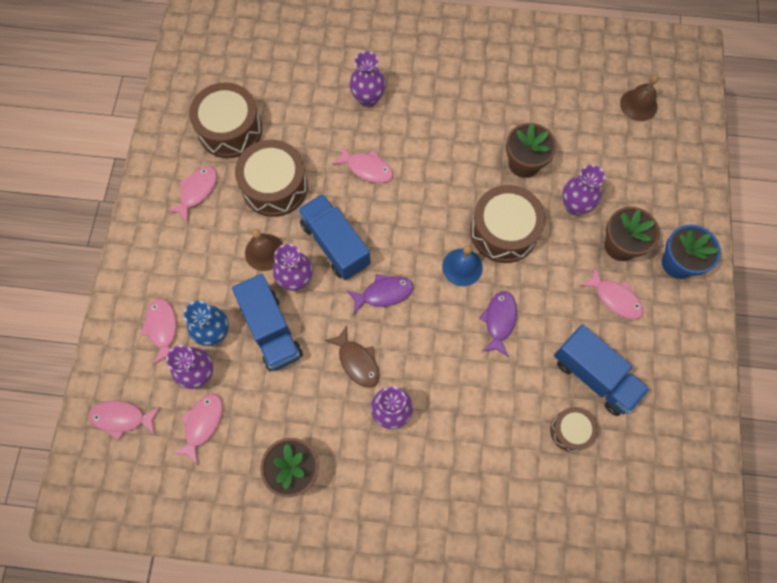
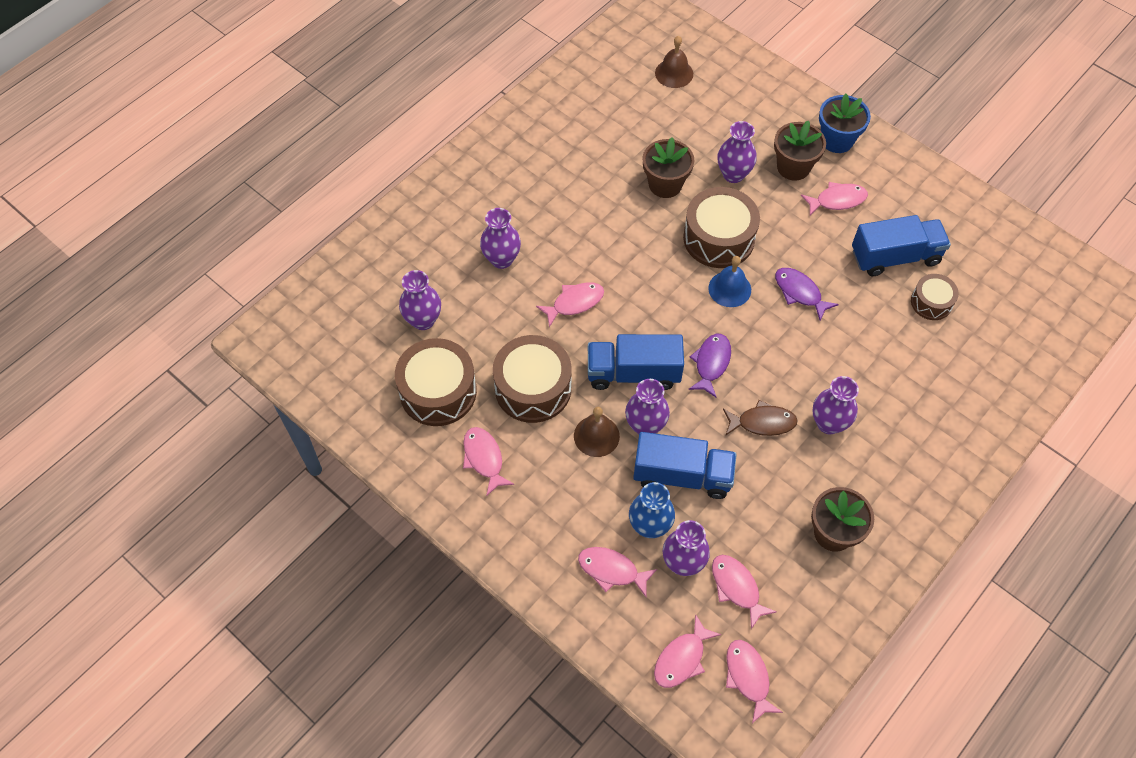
camera: 55 degrees left, 10 degrees down
none -> purple vase [399,270,441,330]
none -> pink fish [726,640,783,723]

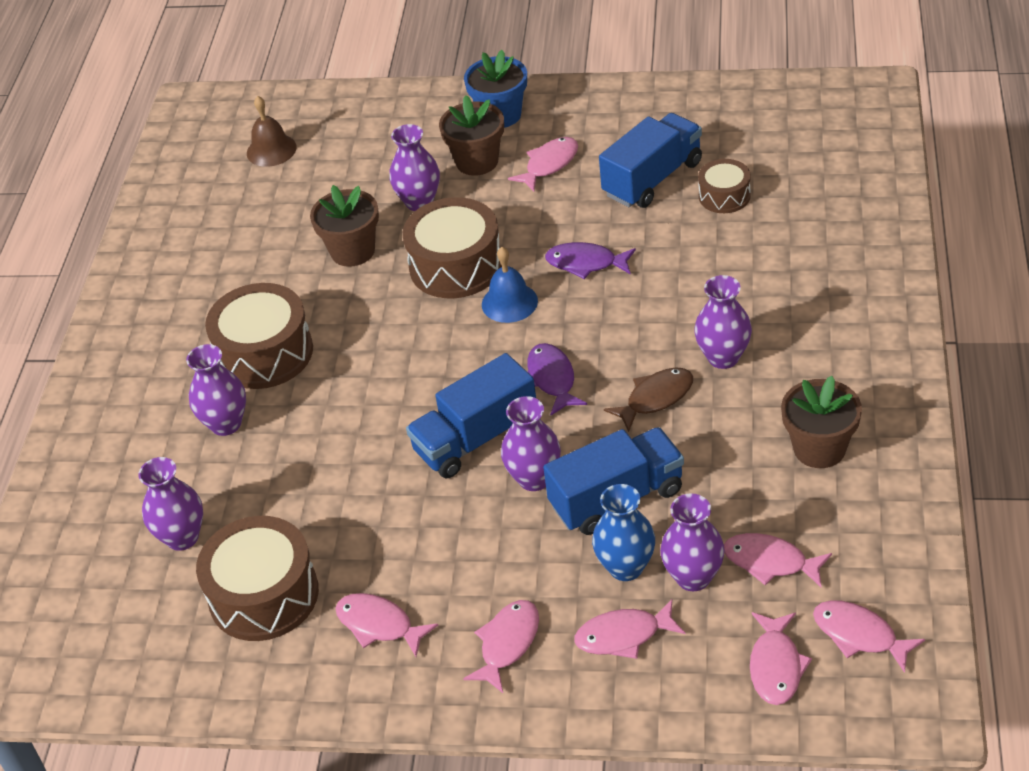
camera: 30 degrees left, 15 degrees down
brown drum [493,335,572,423] -> brown drum moved to [205,283,313,389]
pink fish [536,282,604,328] -> pink fish moved to [463,600,539,693]
brown bell [574,407,620,457] -> none

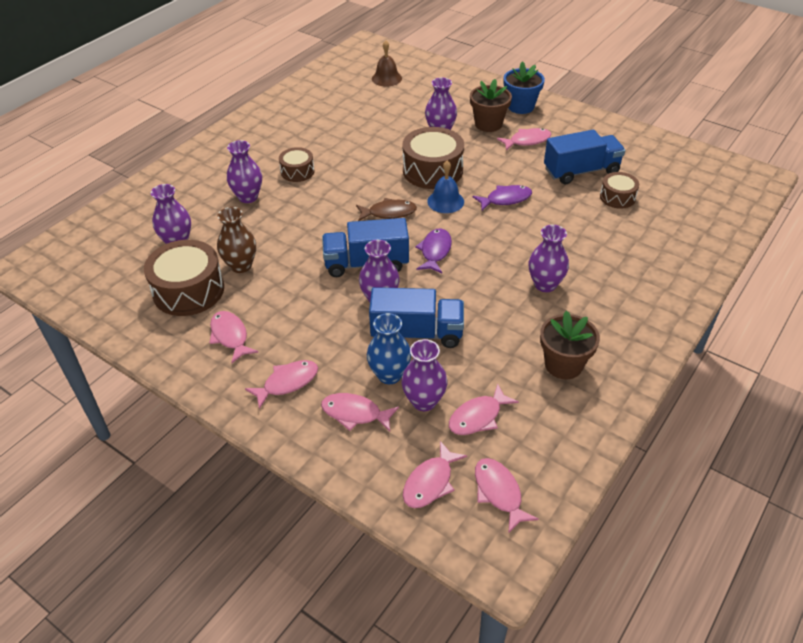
camera: 25 degrees right, 0 degrees up
brown drum [205,283,313,389] -> brown drum [279,147,314,182], size x0.56
brown flower pot [310,185,379,267] -> none
purple fish [545,242,636,279] -> purple fish turned 120 degrees clockwise [472,185,532,211]
brown fish [604,367,693,432] -> brown fish moved to [356,198,417,221]
pink fish [724,533,832,587] -> pink fish turned 90 degrees counterclockwise [449,383,519,435]
none -> brown vase [217,207,256,273]

